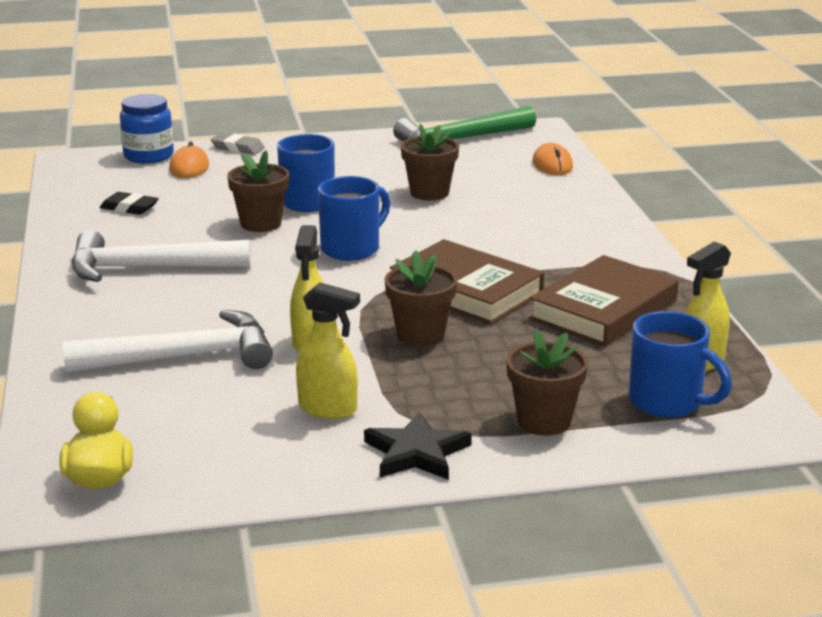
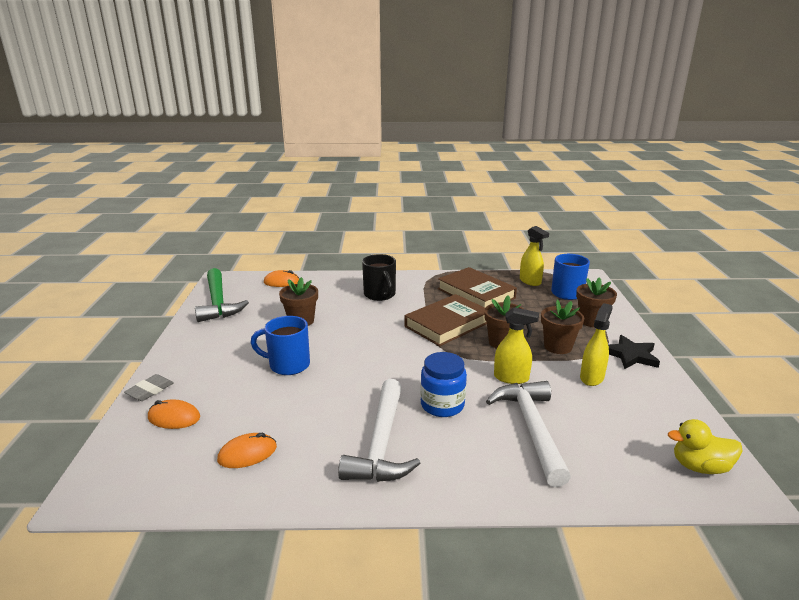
camera: 80 degrees left, 0 degrees up
black eraser [100,192,159,215] -> orange mouse [217,433,277,468]
blue jar [120,94,174,164] -> blue jar moved to [420,352,467,417]
brown flower pot [227,150,289,232] -> brown flower pot moved to [541,300,584,354]
blue mug [318,176,390,261] -> none
none -> black mug [362,254,396,301]

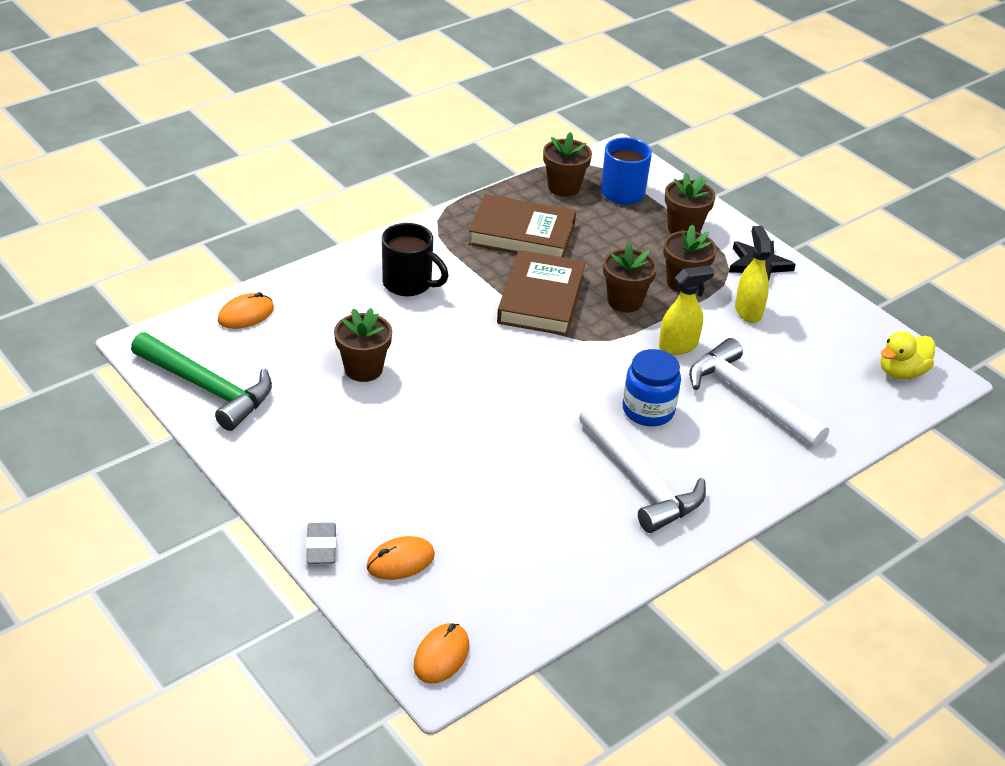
camera: 40 degrees left, 15 degrees up
orange mouse [217,433,277,468] -> orange mouse moved to [414,623,469,684]
blue mug [250,316,310,375] -> none
yellow spray bottle [520,226,549,286] -> brown flower pot [543,132,592,197]

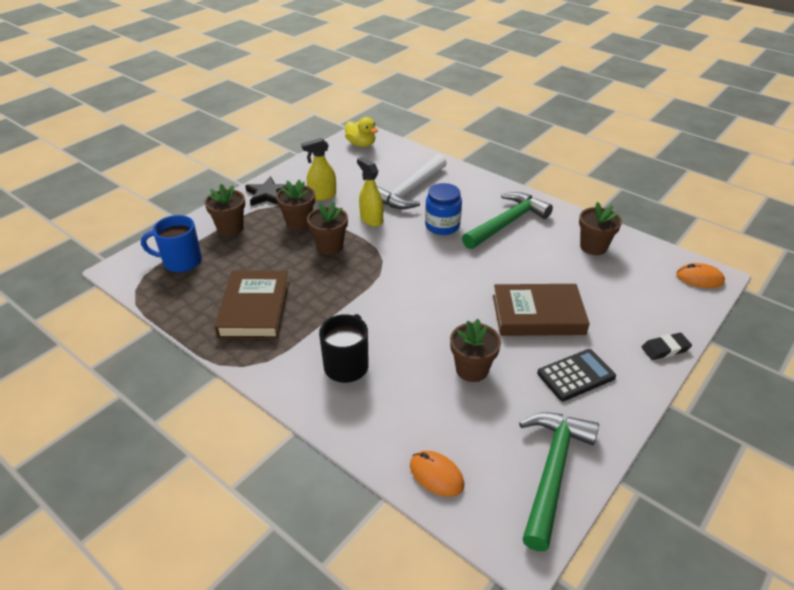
camera: 100 degrees left, 0 degrees up
grey eraser [306,523,337,564] -> black eraser [642,333,692,360]
orange mouse [367,536,435,580] -> none
brown book [497,250,586,336] -> brown book moved to [493,284,590,336]
brown flower pot [543,132,592,197] -> brown flower pot moved to [579,202,622,255]
white hammer [579,403,706,533] -> green hammer [462,192,553,249]
none -> black calculator [537,349,616,401]

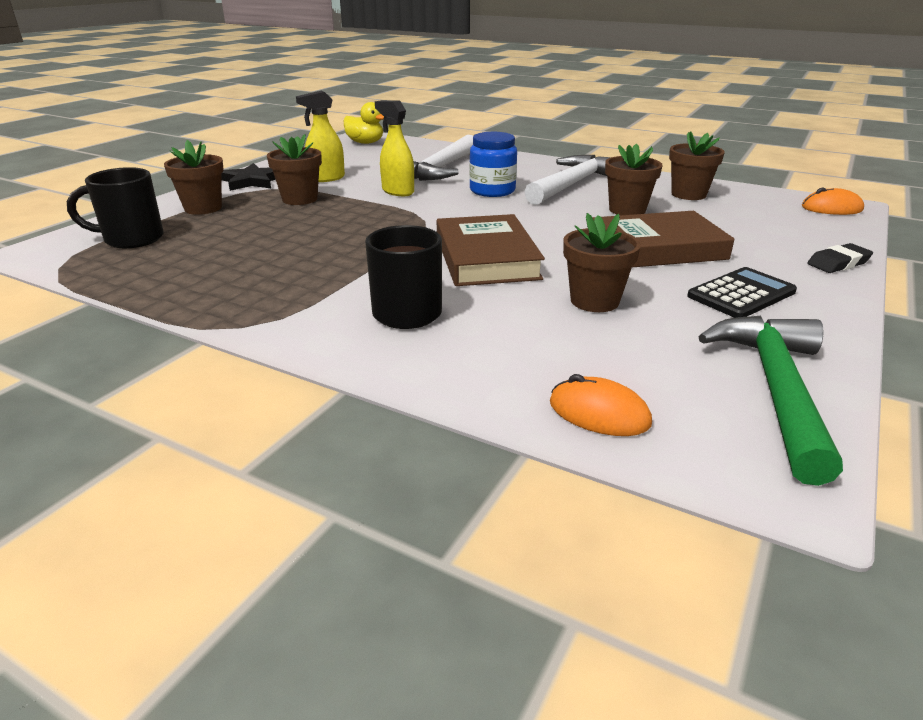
camera: 10 degrees left, 10 degrees down
blue mug [141,215,202,272] -> black mug [67,167,164,248]
brown book [214,271,289,339] -> brown book moved to [437,214,545,286]
brown flower pot [307,202,348,255] -> brown flower pot moved to [605,144,663,215]
green hammer [462,192,553,249] -> white hammer [524,155,611,205]

